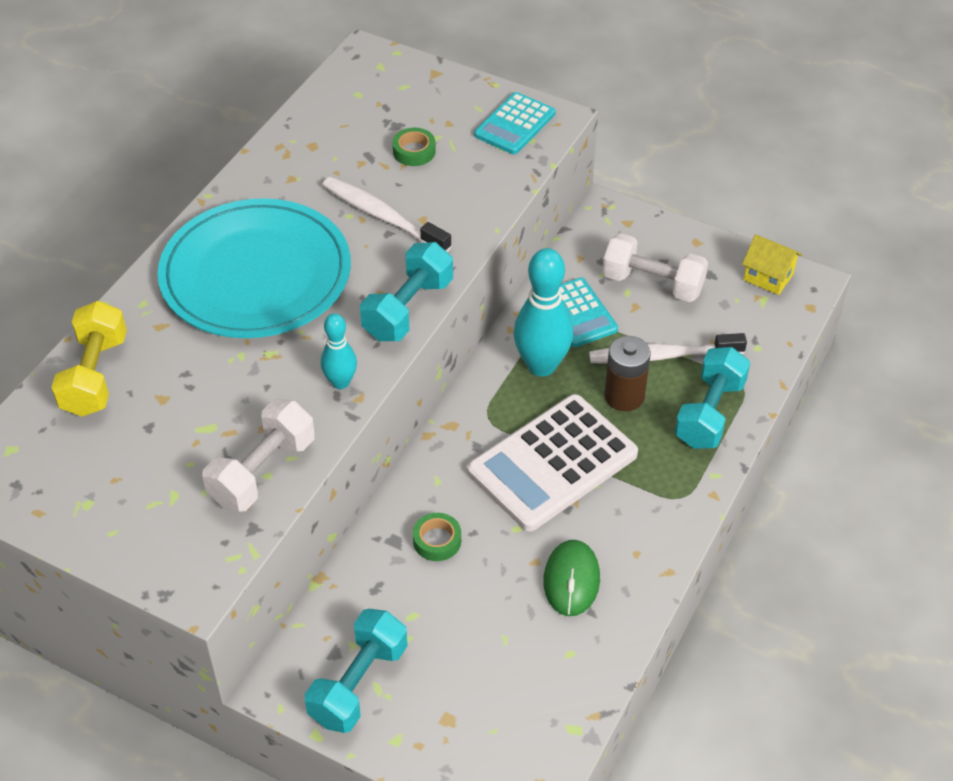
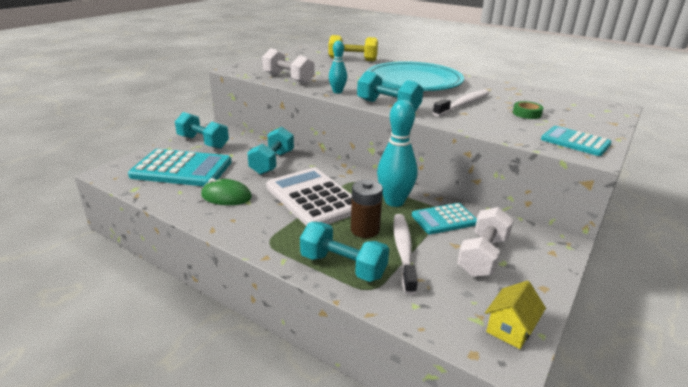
camera: 95 degrees right, 20 degrees down
green tape [413,513,461,561] -> turquoise dumbbell [247,127,294,175]
none -> turquoise calculator [128,149,232,186]

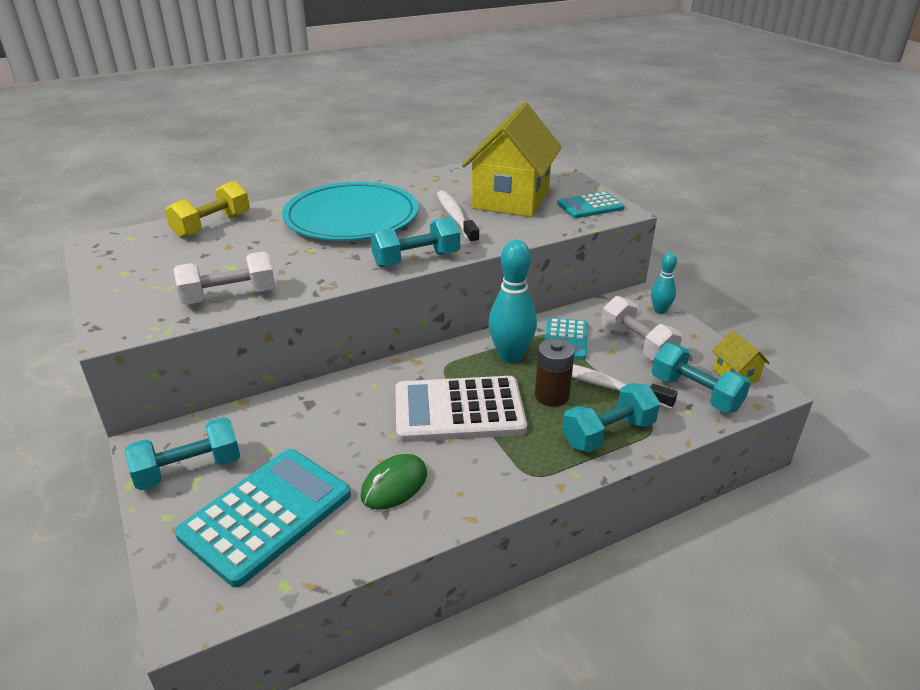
camera: 60 degrees left, 5 degrees up
turquoise dumbbell [247,127,294,175] -> turquoise dumbbell moved to [652,343,751,413]
turquoise bowling pin [329,40,347,94] -> turquoise bowling pin moved to [651,253,677,314]
green tape [513,101,544,119] -> yellow house [462,103,562,217]

